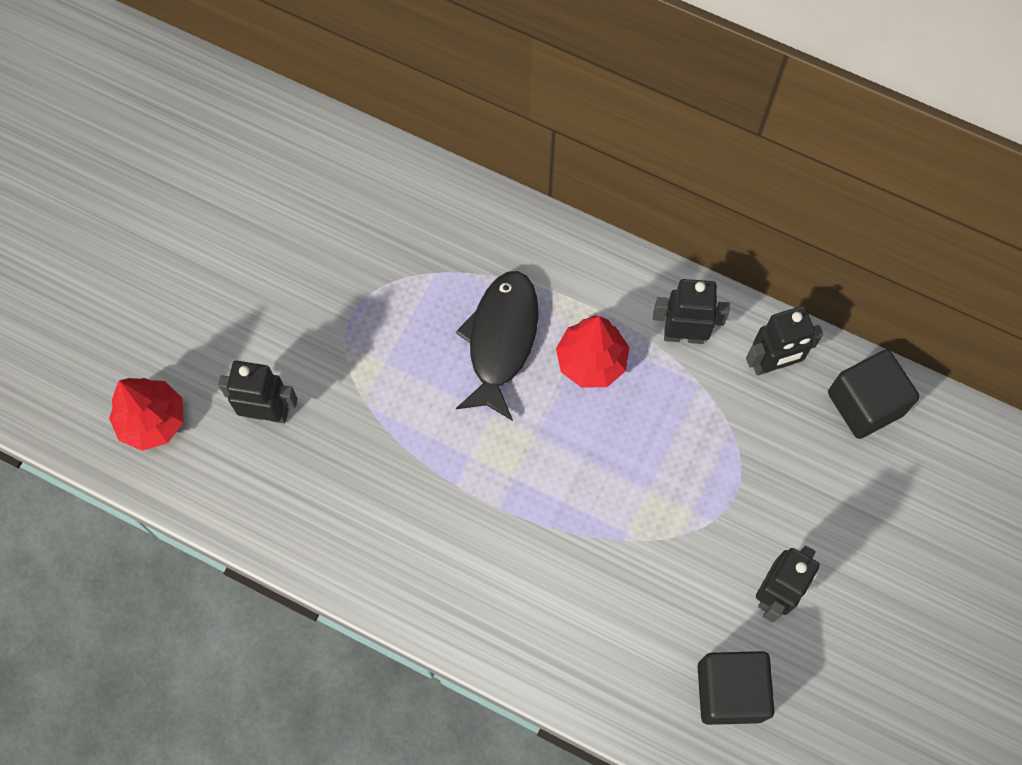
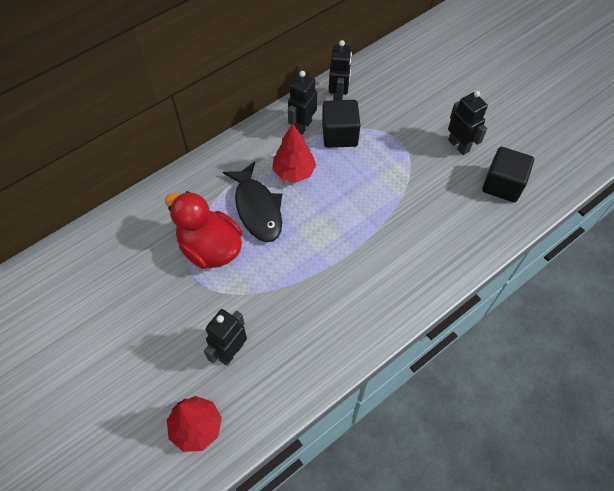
camera: 65 degrees left, 10 degrees down
black fish [456,271,539,421] -> black fish turned 150 degrees counterclockwise [223,161,282,242]
black cube [828,349,920,439] -> black cube moved to [322,100,360,148]
none -> red duck [165,191,242,269]

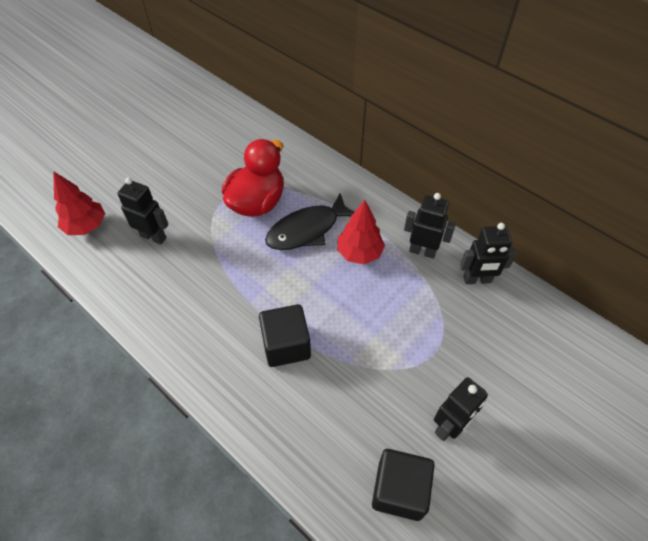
camera: 80 degrees right, 5 degrees down
black cube [322,100,360,148] -> black cube moved to [259,304,311,367]

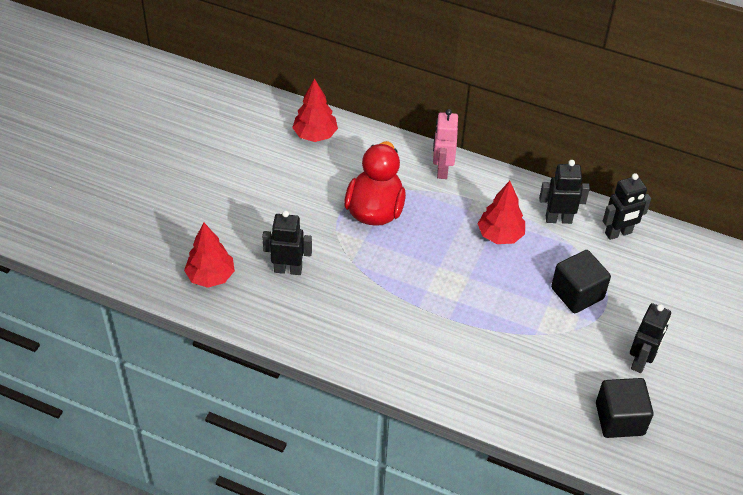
camera: 20 degrees left, 5 degrees down
black cube [259,304,311,367] -> black cube moved to [551,250,611,313]
black fish [265,193,354,250] -> none
none -> red tree [292,78,338,142]
none -> pink robot [433,109,458,179]

